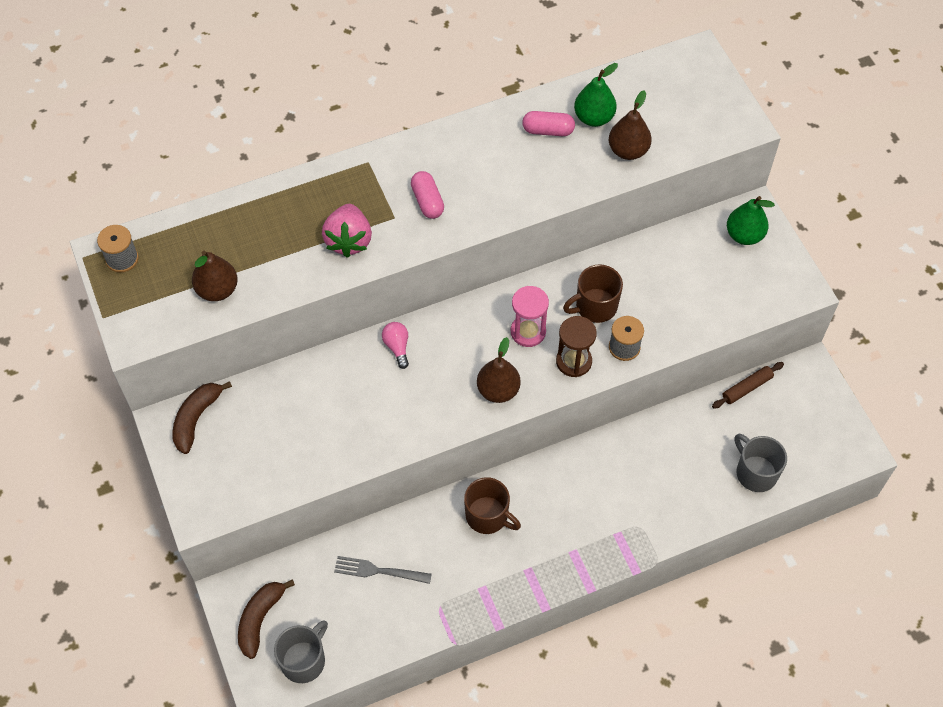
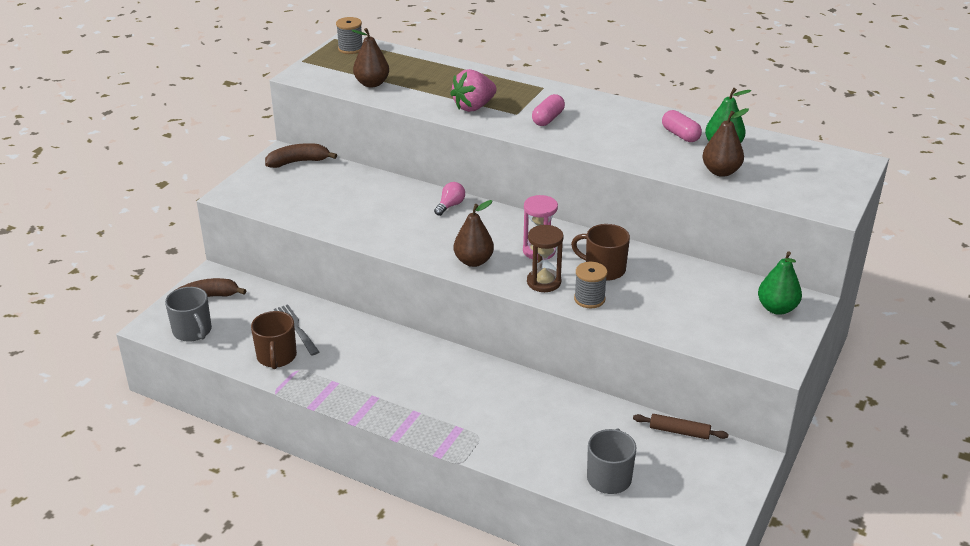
camera: 50 degrees right, 25 degrees down
grey mug [274,620,328,683] -> grey mug turned 60 degrees clockwise [165,287,212,342]
brown mug [464,477,521,534] -> brown mug moved to [251,311,297,369]

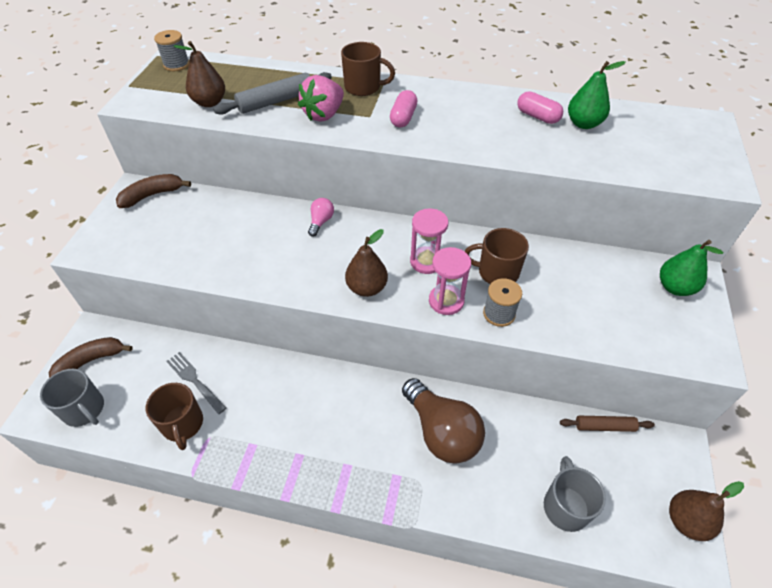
camera: 15 degrees left, 15 degrees up
brown hourglass [527,225,564,292] -> pink hourglass [429,247,471,315]
brown pear [702,108,749,177] -> brown pear moved to [669,481,744,541]
none -> grey rolling pin [213,72,332,115]
none -> brown mug [341,42,395,96]
none -> brown light bulb [402,378,485,464]

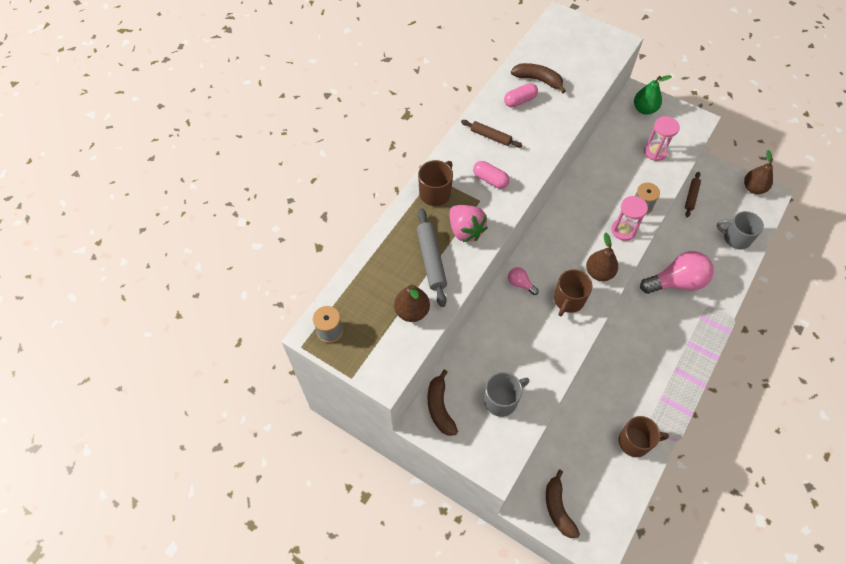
camera: 70 degrees left, 10 degrees up
grey mug [40,369,104,427] -> grey mug moved to [484,372,529,417]
grey fork [167,352,227,414] -> none
brown light bulb [402,378,485,464] -> pink light bulb [640,251,714,294]
pink hourglass [410,209,448,274] -> pink hourglass moved to [644,116,680,161]
brown mug [465,228,529,284] -> brown mug moved to [554,269,593,316]
green pear [568,61,626,129] -> brown banana [511,63,566,93]
none -> brown rolling pin [461,120,523,148]

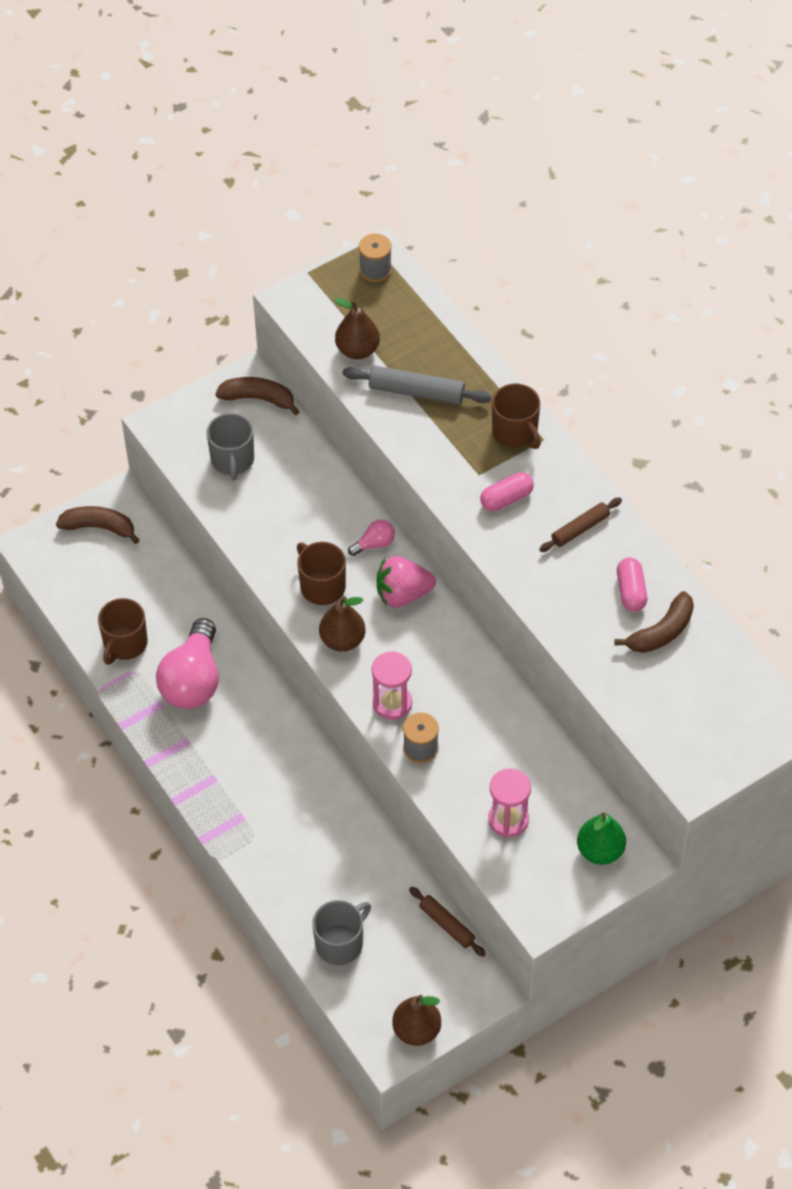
camera: 115 degrees right, 5 degrees down
pink strawberry [450,205,488,242] -> pink strawberry moved to [377,556,436,607]
pink light bulb [640,251,714,294] -> pink light bulb moved to [156,618,219,709]

